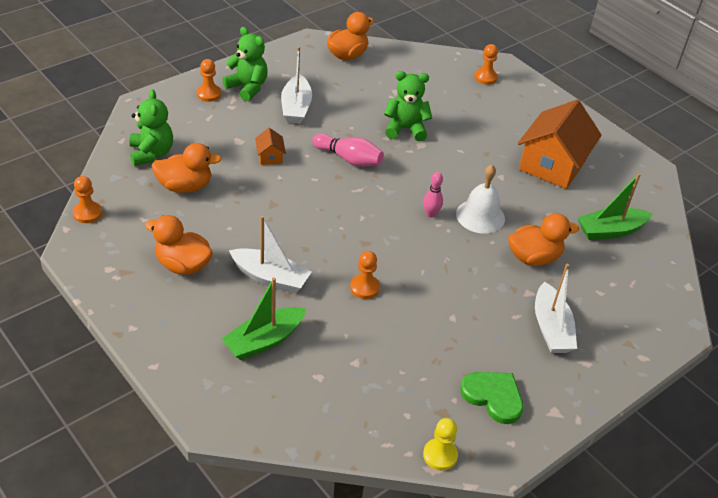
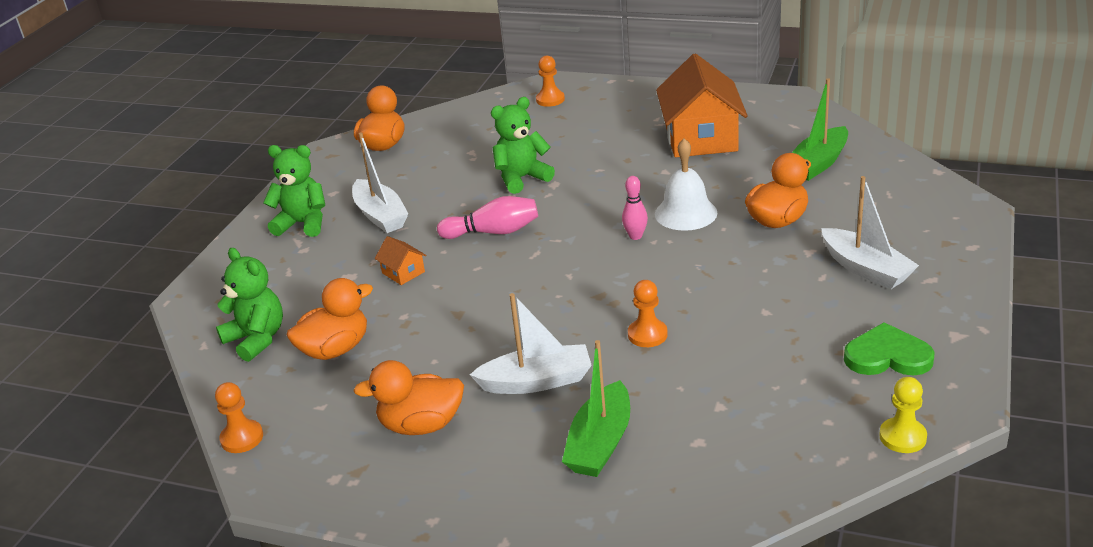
camera: 25 degrees left, 10 degrees down
orange pawn [197,59,221,102] -> none

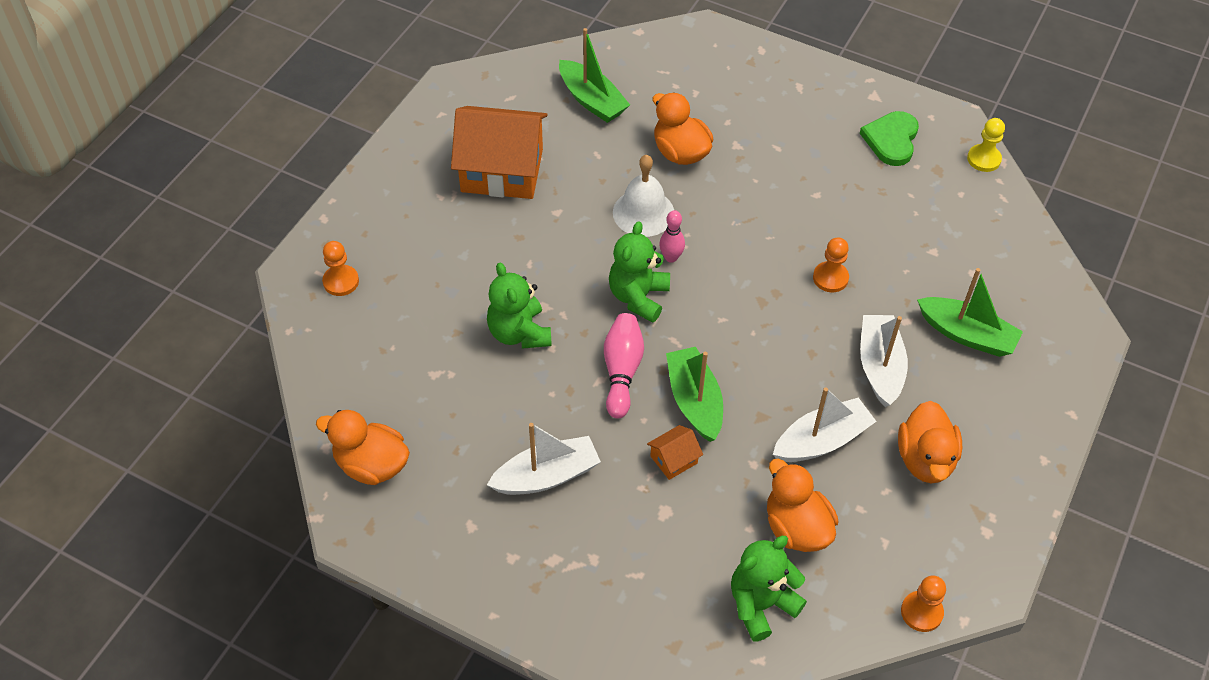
camera: 85 degrees left, 20 degrees up
green teddy bear [263,145,325,237] -> green teddy bear moved to [609,221,670,323]
white boat [821,176,919,289] -> white boat moved to [773,387,877,462]
none -> green boat [666,347,723,442]

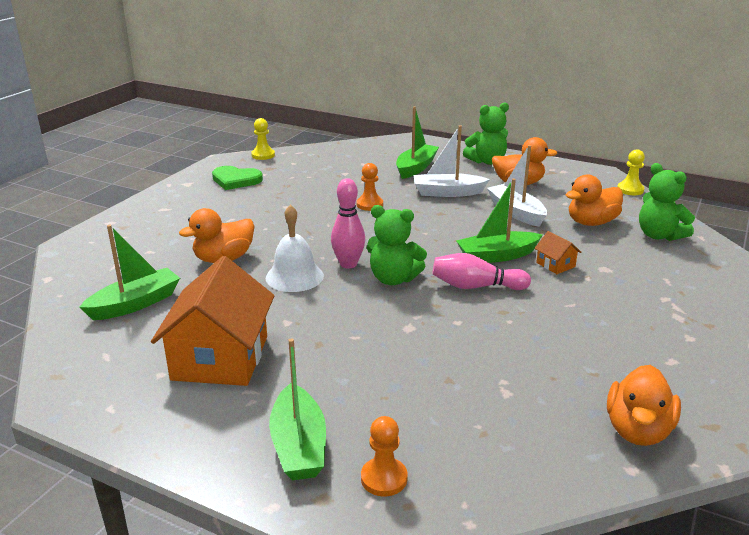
camera: 90 degrees left, 25 degrees down
green teddy bear [487,263,552,349] -> green teddy bear moved to [463,102,509,165]
white boat [487,423,601,495] -> none
pink bowling pin [659,210,685,263] -> pink bowling pin [331,178,365,269], size x1.50
orange pawn [901,575,946,632] -> yellow pawn [617,149,645,195]
none -> green boat [269,338,326,481]

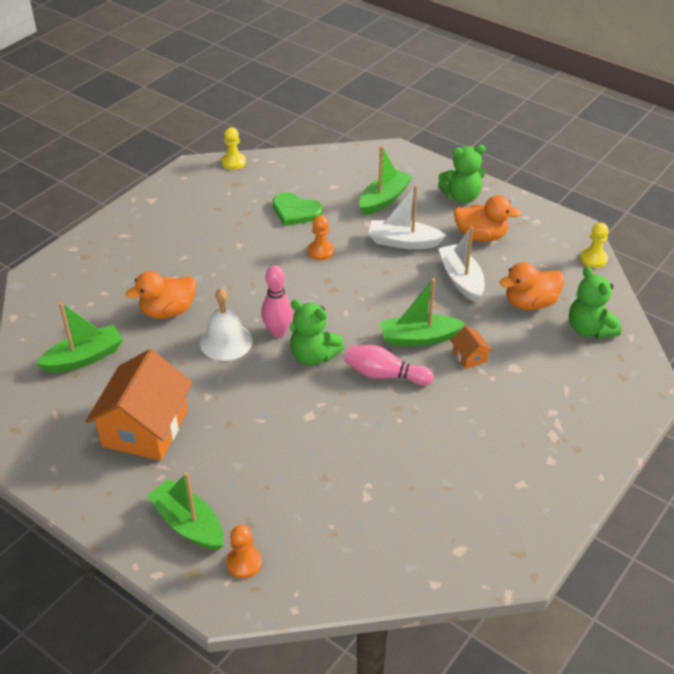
camera: 10 degrees right, 15 degrees up
green heart [212,166,263,190] -> green heart moved to [273,192,323,226]
green boat [269,338,326,481] -> green boat turned 135 degrees clockwise [147,472,224,550]
orange duck [607,365,681,446] -> none

